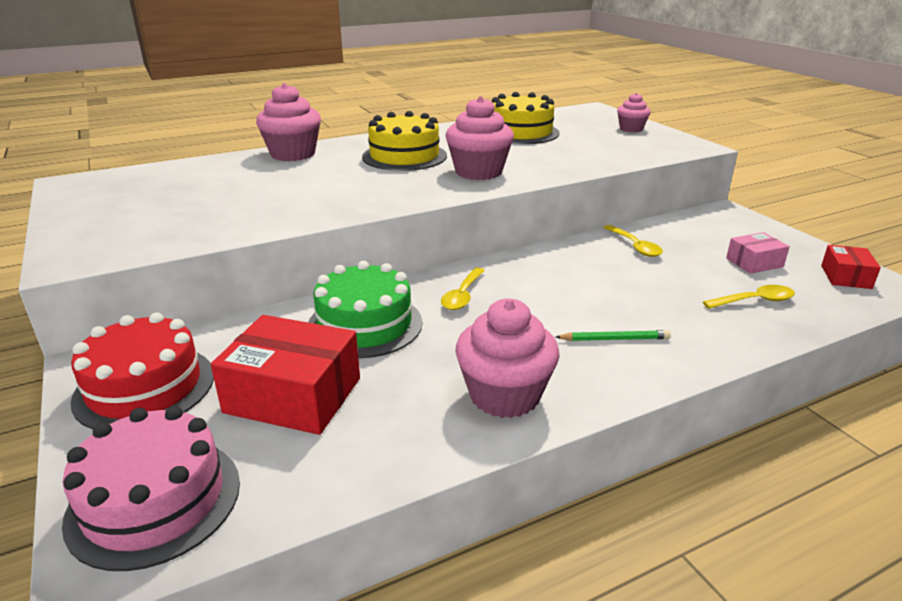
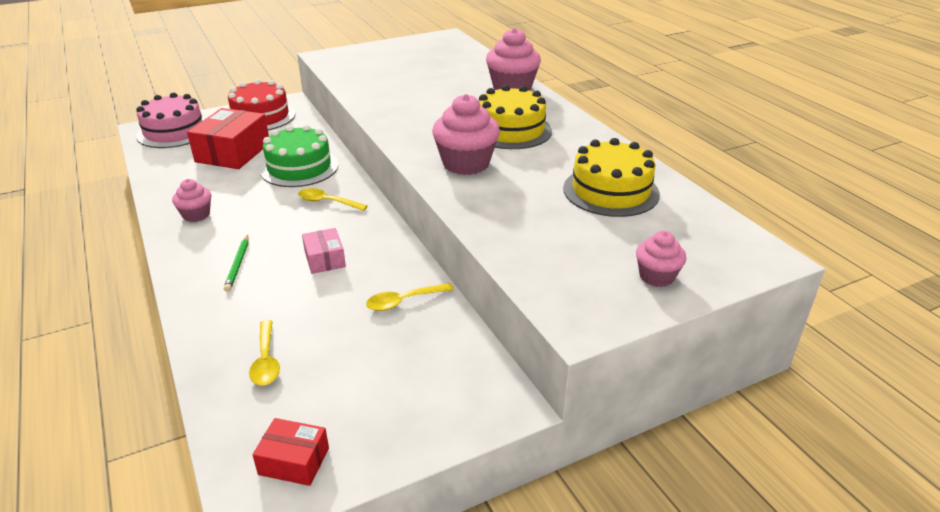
camera: 90 degrees right, 5 degrees up
pink cupcake [455,299,560,418] -> pink cupcake [172,179,211,222], size x0.58
pink box [726,232,790,274] -> pink box moved to [302,228,346,274]

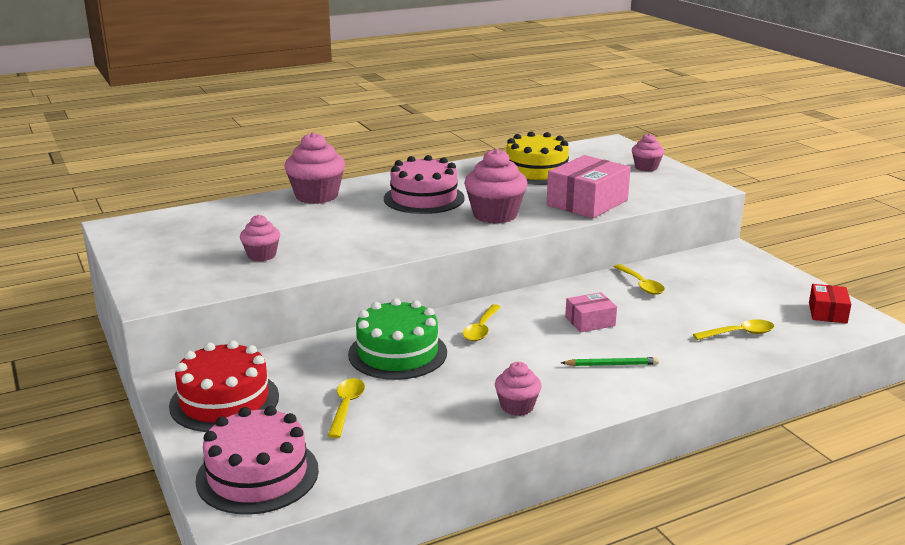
camera: 90 degrees left, 10 degrees down
red box [187,108,269,169] -> yellow spoon [328,378,365,438]
yellow cake [479,85,552,149] -> pink cake [384,155,465,214]
none -> pink cupcake [240,214,280,261]
none -> pink box [547,155,631,219]

